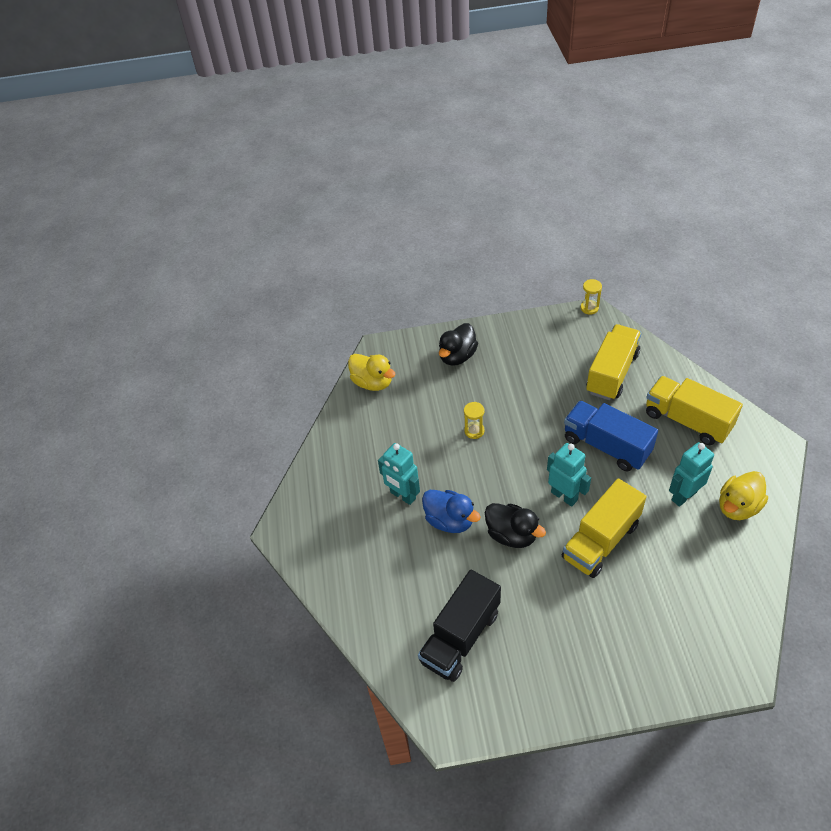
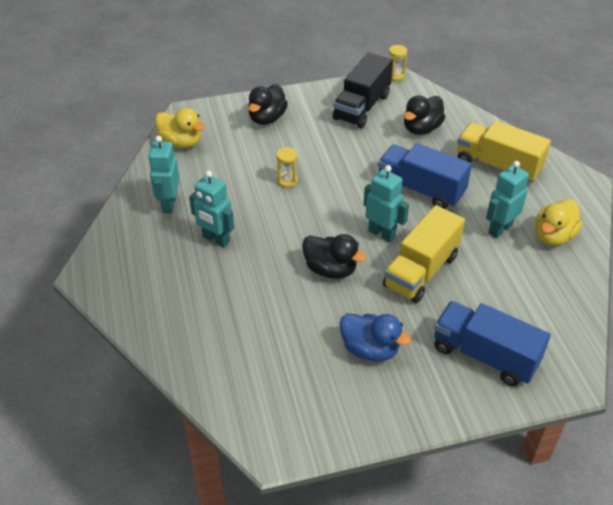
camera: 10 degrees left, 5 degrees down
black truck [418,570,501,682] -> black truck moved to [333,53,393,128]
blue duck [422,490,480,533] -> blue duck moved to [340,313,411,361]
yellow truck [586,324,642,400] -> black duck [404,95,445,135]
none -> turquoise robot [148,136,180,213]
none -> blue truck [434,301,551,386]

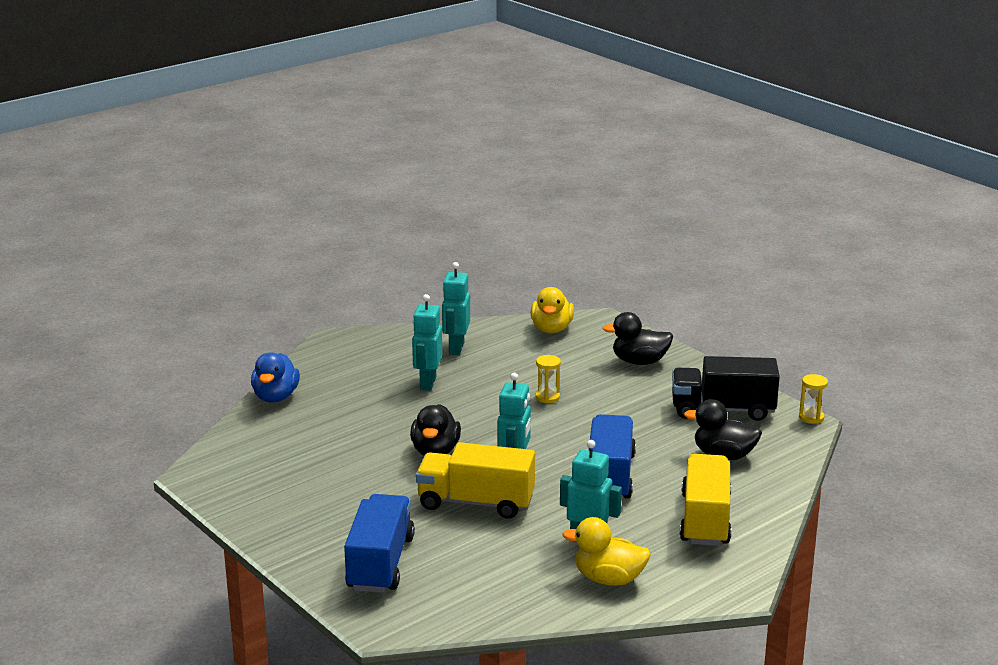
camera: 65 degrees right, 20 degrees down
turquoise robot [148,136,180,213] -> turquoise robot turned 60 degrees counterclockwise [442,262,470,355]
blue duck [340,313,411,361] -> blue duck moved to [251,353,300,402]

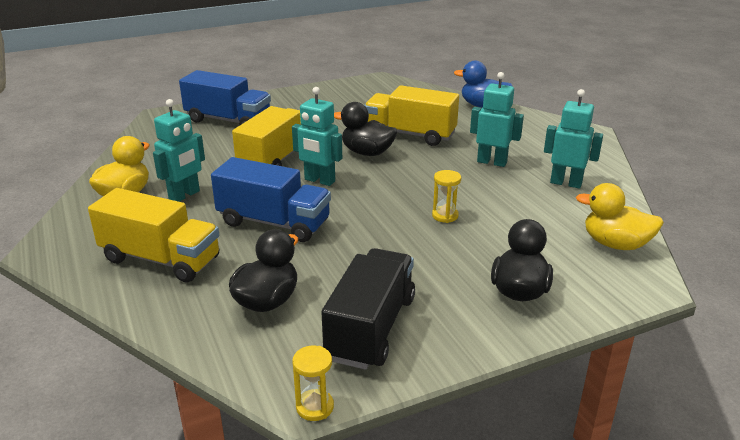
camera: 105 degrees right, 5 degrees up
none -> yellow truck [364,85,459,146]

